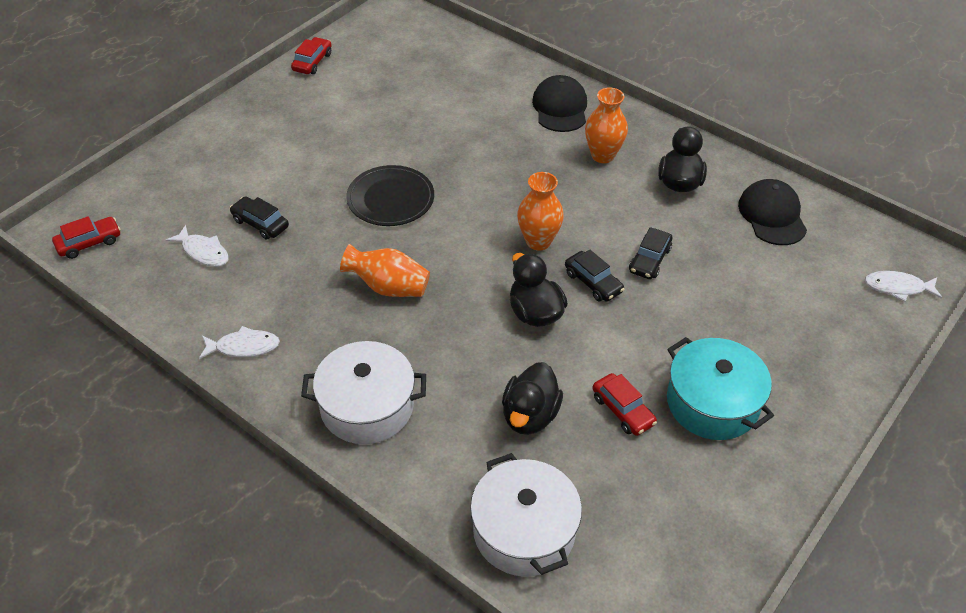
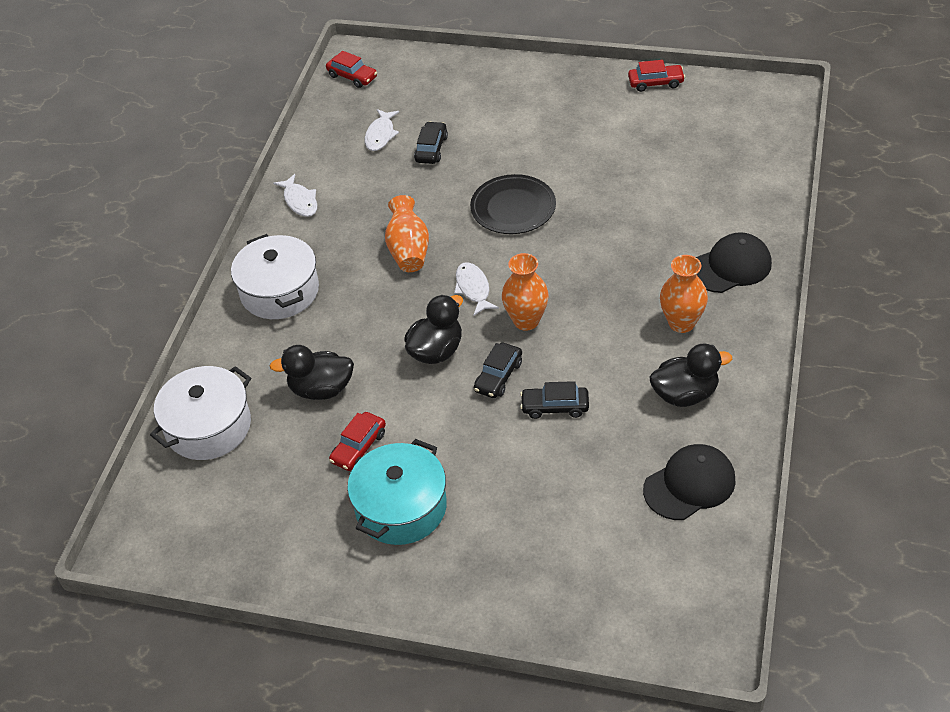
camera: 70 degrees right, 0 degrees up
white fish [864,271,942,302] -> white fish moved to [454,262,499,316]

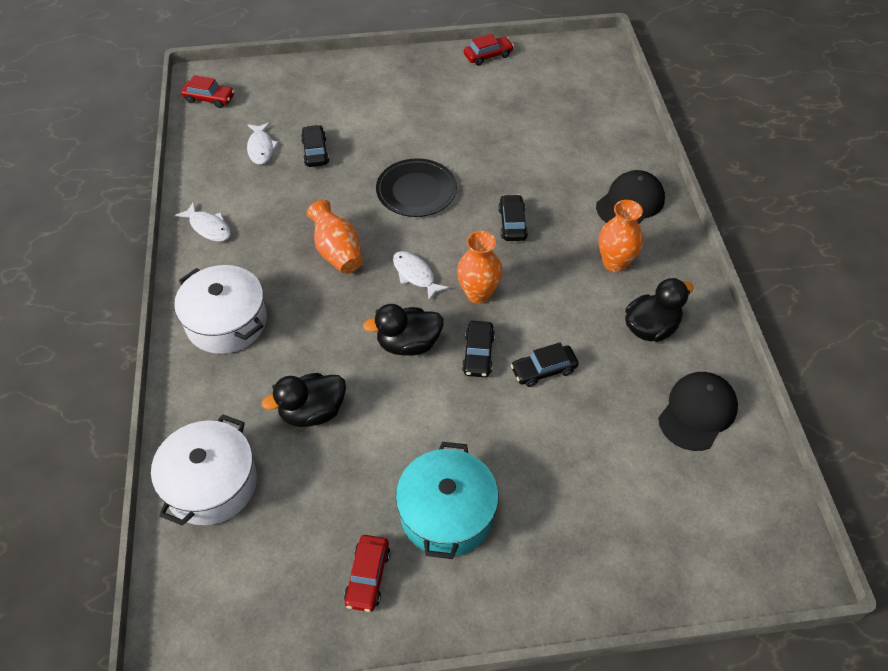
camera: 25 degrees left, 5 degrees up
red car [329,412,386,471] -> red car moved to [344,535,390,612]
black duck [404,295,463,364] -> black duck turned 120 degrees counterclockwise [363,304,444,356]
none -> black car [498,194,528,241]

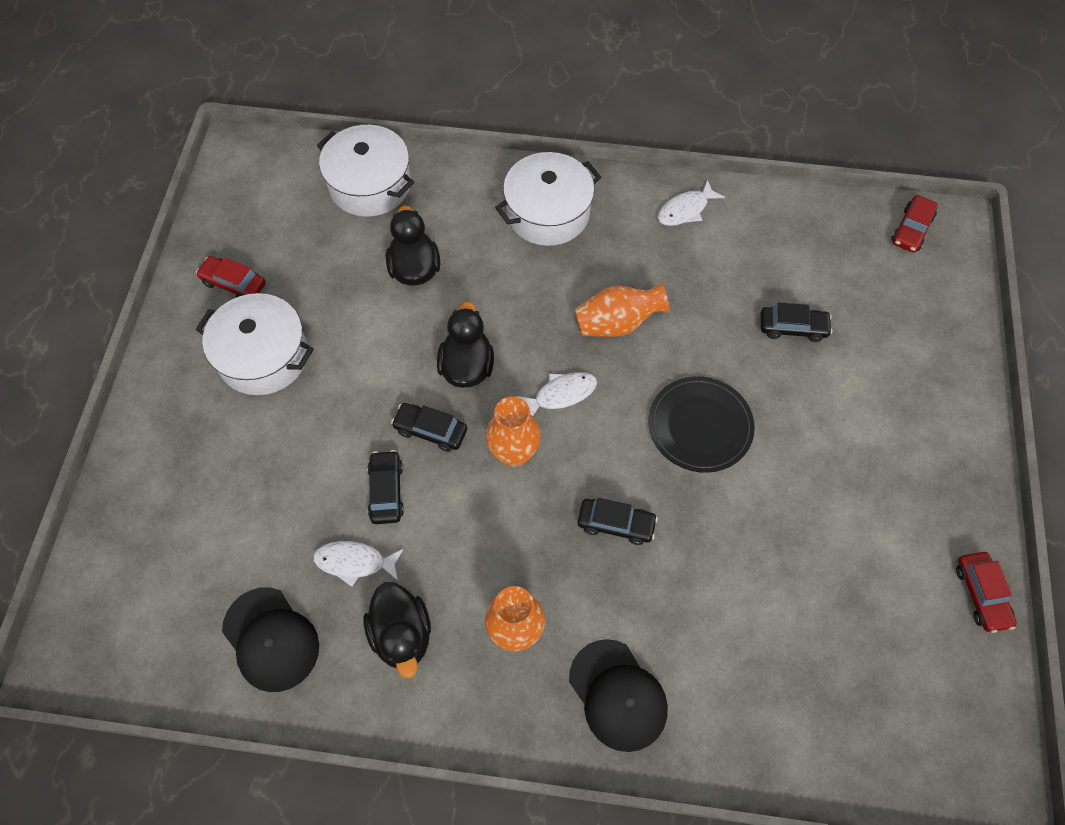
camera: 105 degrees right, 10 degrees up
white fish [247,122,279,165] -> white fish moved to [313,541,404,587]
turquoise pot [396,442,499,559] -> white pot [196,293,314,395]

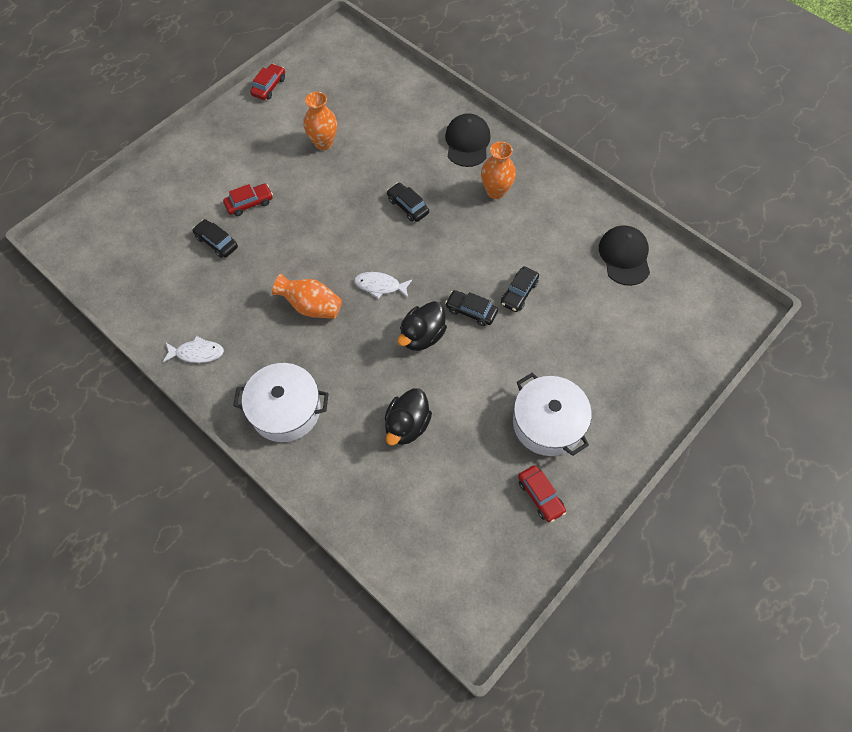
camera: 145 degrees left, 0 degrees up
white fish [313,541,404,587] -> none
white pot [317,125,414,217] -> none
black duck [363,582,431,678] -> none
black car [391,403,467,452] -> black car turned 150 degrees clockwise [445,290,498,326]
orange vase [486,397,541,467] -> orange vase moved to [304,92,337,150]
black plate [648,376,755,473] -> none
red car [891,195,938,253] -> red car moved to [223,184,273,216]

